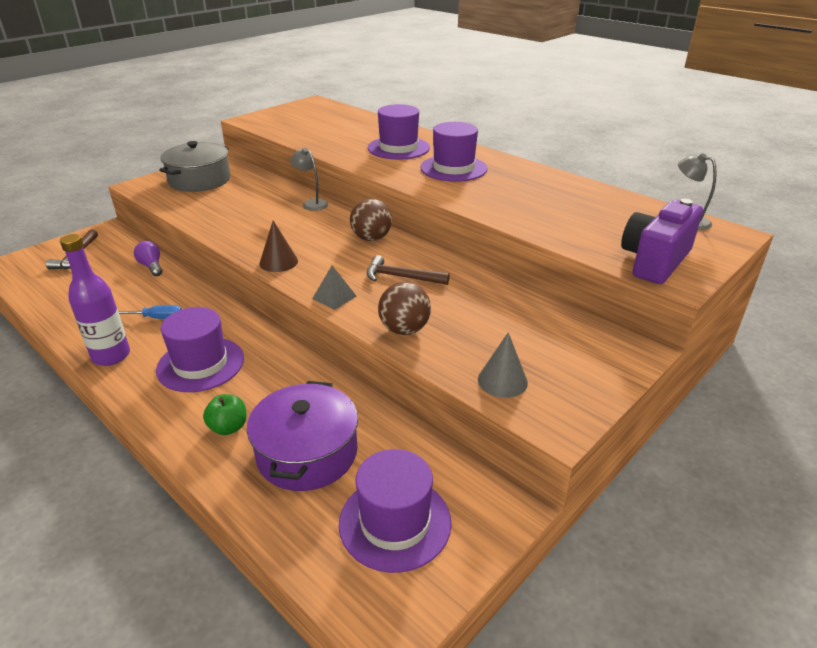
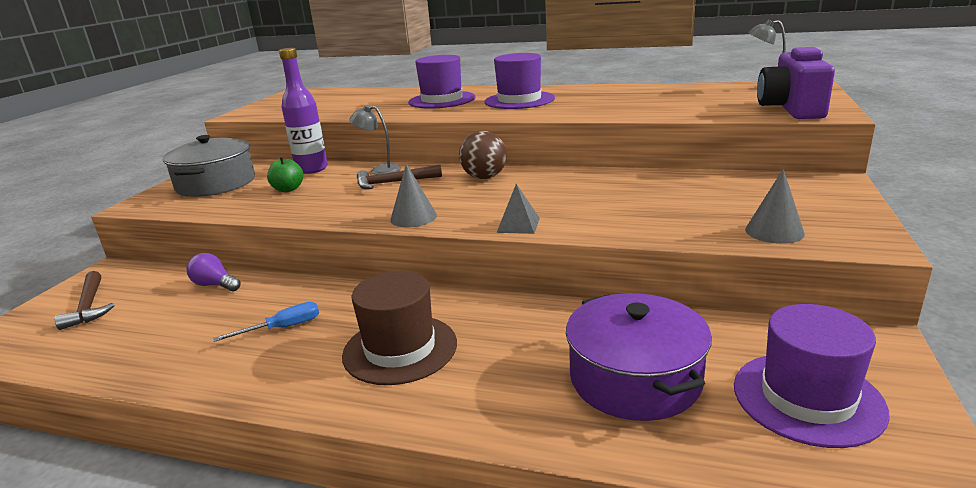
camera: 25 degrees left, 10 degrees down
purple bottle [60,234,130,366] -> purple bottle moved to [279,48,328,174]
purple hat [156,307,244,392] -> brown hat [342,271,457,385]
green apple [203,394,247,435] -> green apple moved to [267,156,303,192]
brown cone [259,221,298,272] -> grey cone [390,164,437,228]
brown hammer [367,255,450,285] -> brown hammer moved to [357,165,442,189]
brown ball [378,282,431,335] -> none

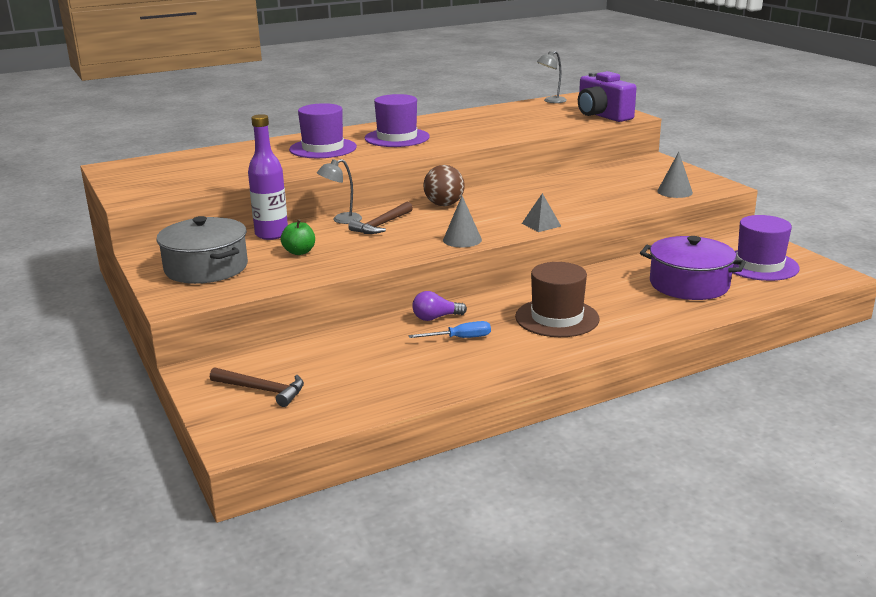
camera: 45 degrees left, 0 degrees up
purple light bulb [187,253,241,291] -> purple light bulb moved to [412,291,467,321]
blue screwdriver [213,302,319,342] -> blue screwdriver turned 60 degrees clockwise [409,321,491,338]

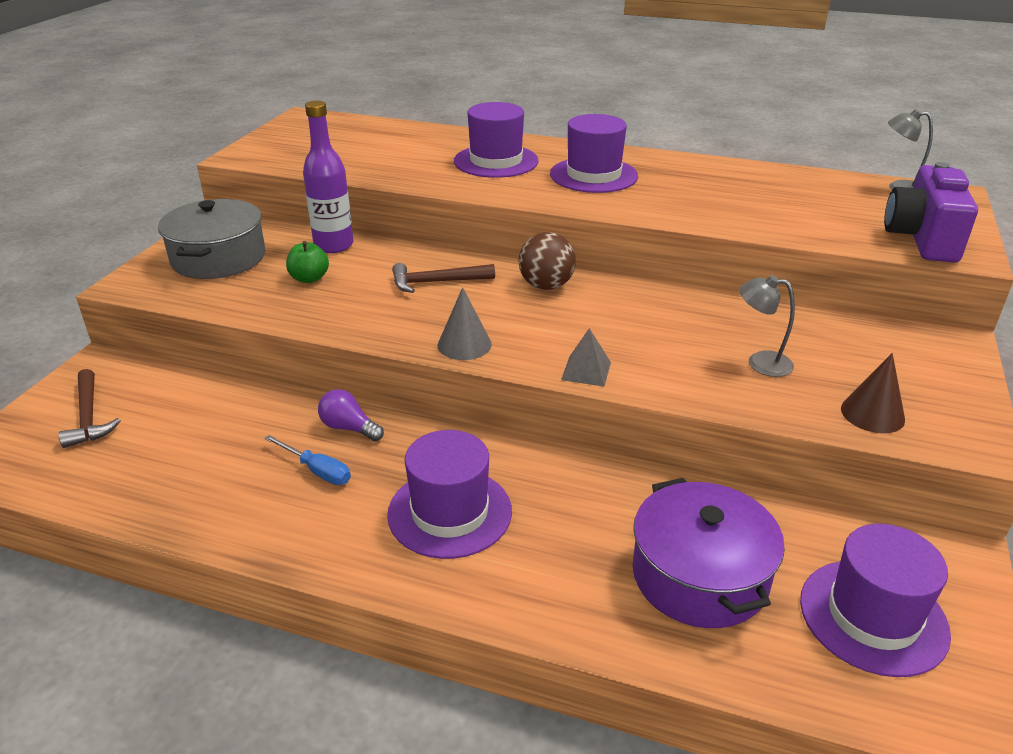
camera: 45 degrees right, 10 degrees up
grey lamp [317,159,362,224] -> grey lamp moved to [740,275,795,377]
brown hat [515,262,599,337] -> purple hat [387,430,512,559]
grey cone [657,152,693,198] -> brown cone [841,353,905,433]

